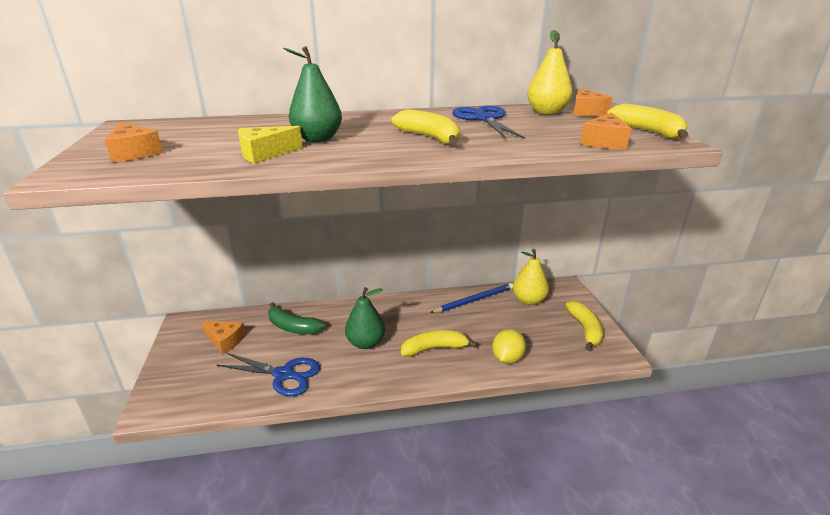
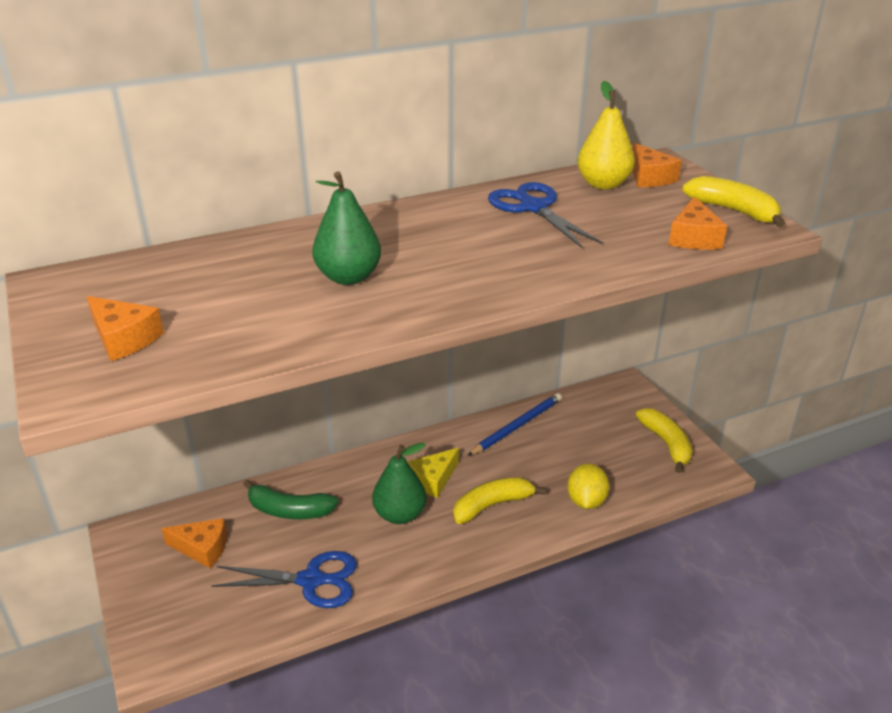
camera: 15 degrees left, 5 degrees up
yellow cheese [238,126,303,163] -> yellow cheese moved to [407,448,459,498]
yellow banana [391,109,460,145] -> none
yellow pear [513,249,549,305] -> none

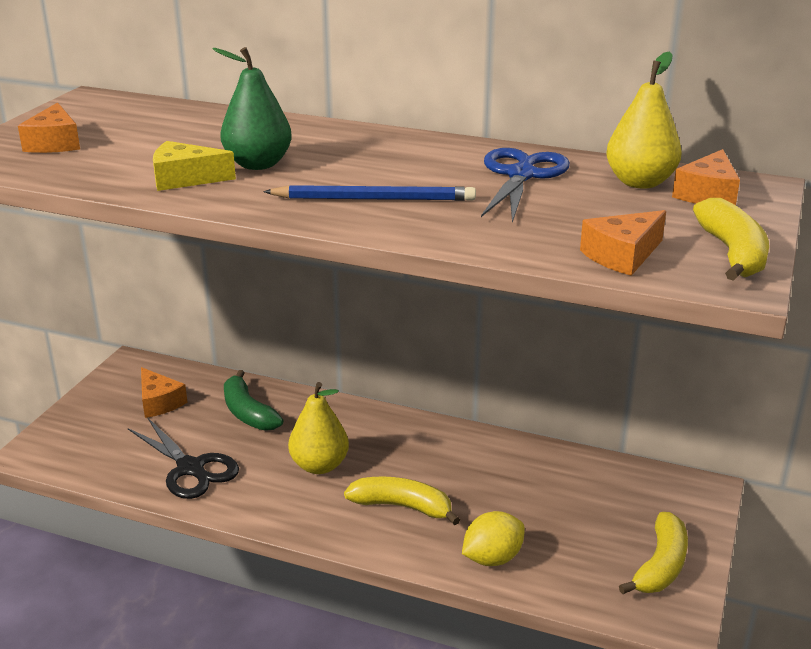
camera: 45 degrees right, 5 degrees down
blue scissors [211,551,357,608] -> black scissors [128,418,239,499]
green pear [372,443,427,524] -> yellow pear [288,382,349,474]
yellow cheese [407,448,459,498] -> yellow cheese moved to [153,141,236,191]
blue pencil [467,393,562,456] -> blue pencil moved to [263,185,476,201]

